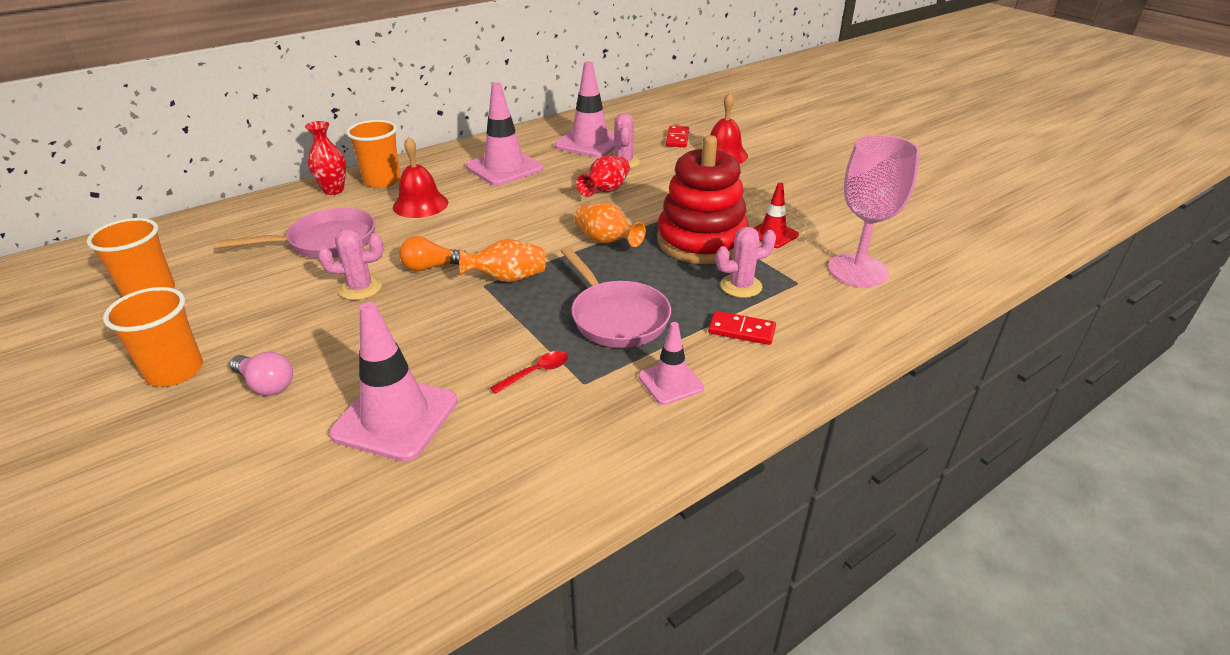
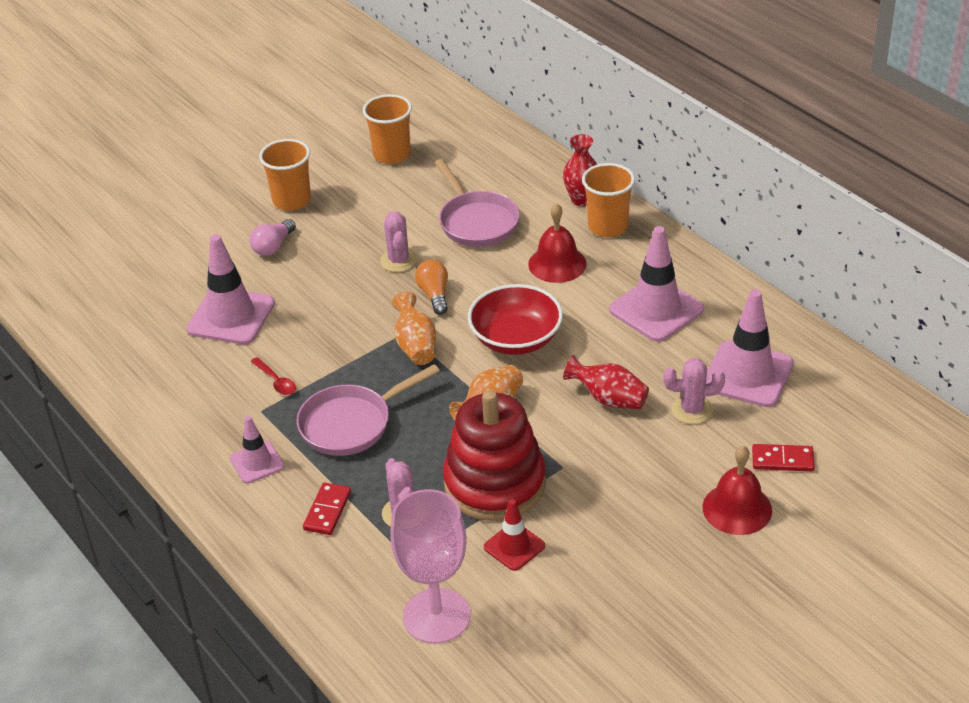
camera: 90 degrees right, 5 degrees up
none -> red bowl [468,284,563,355]

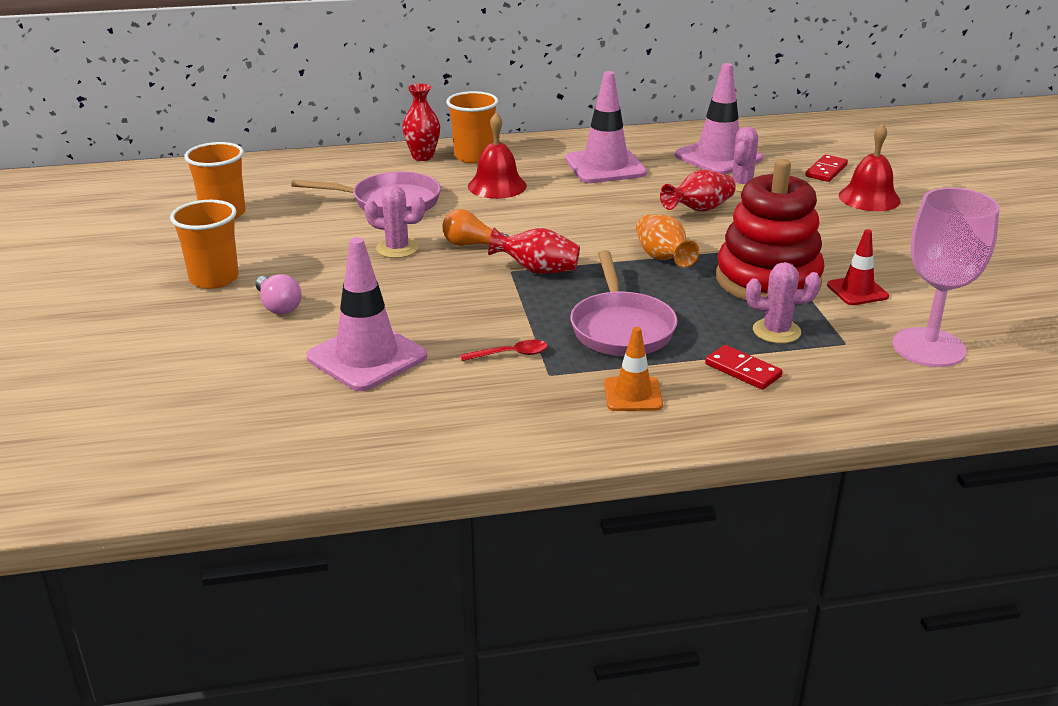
camera: 65 degrees left, 10 degrees down
pink traffic cone [230,416,284,484] -> orange traffic cone [604,327,663,411]
orange vase [392,292,436,365] -> red vase [488,228,580,274]
red bowl [468,284,563,355] -> none

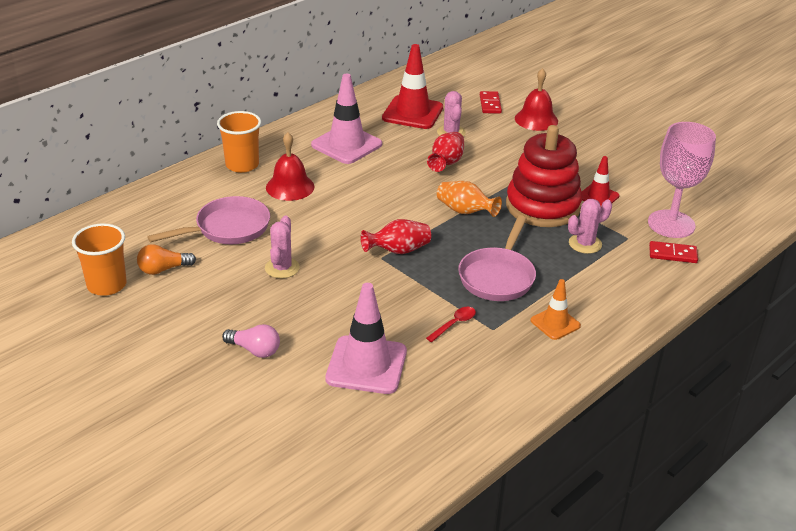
camera: 35 degrees left, 5 degrees up
orange cup [170,200,239,289] -> none
pink cactus [364,186,425,258] -> pink cactus turned 60 degrees counterclockwise [265,216,300,278]
red vase [402,83,440,161] -> none
orange light bulb [442,209,509,246] -> orange light bulb moved to [137,244,196,275]
pink pan [570,250,678,356] -> pink pan turned 60 degrees clockwise [458,215,536,301]
pink traffic cone [675,63,763,174] -> red traffic cone [382,44,443,129]
red domino [705,345,783,390] -> red domino moved to [649,241,698,263]

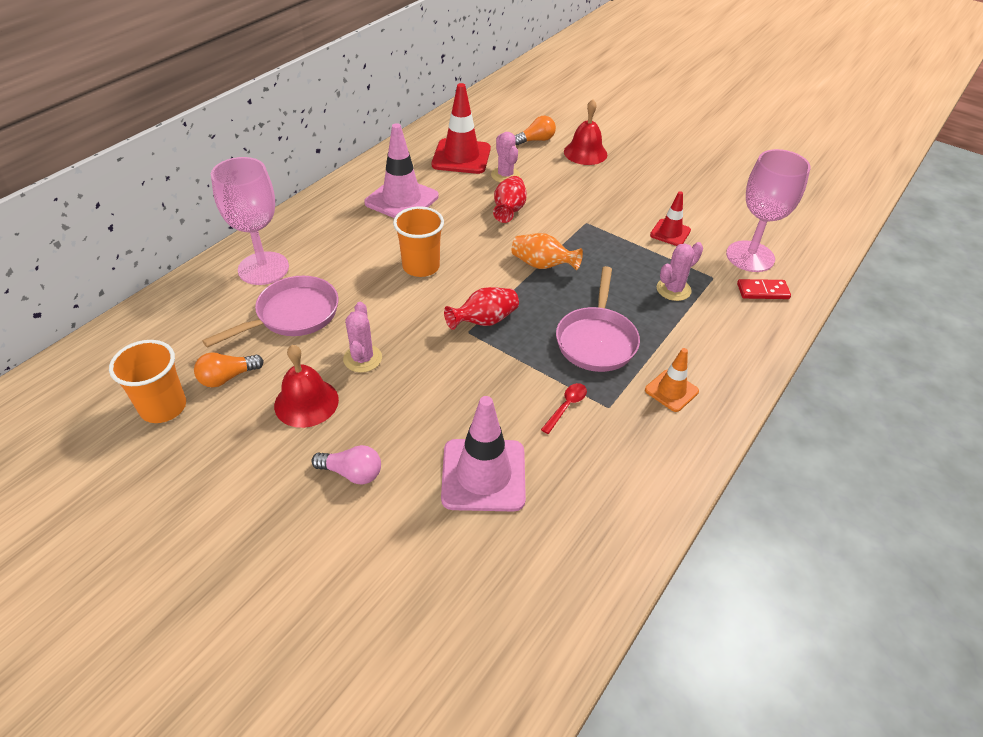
camera: 10 degrees left, 10 degrees up
orange cup [217,111,261,173] -> orange cup moved to [393,206,444,277]
red bell [266,132,314,201] -> red bell moved to [274,345,339,428]
red domino [480,91,502,114] -> orange light bulb [514,116,556,145]
red stacking toy [506,125,582,227] -> none
none -> pink goblet [211,157,289,285]

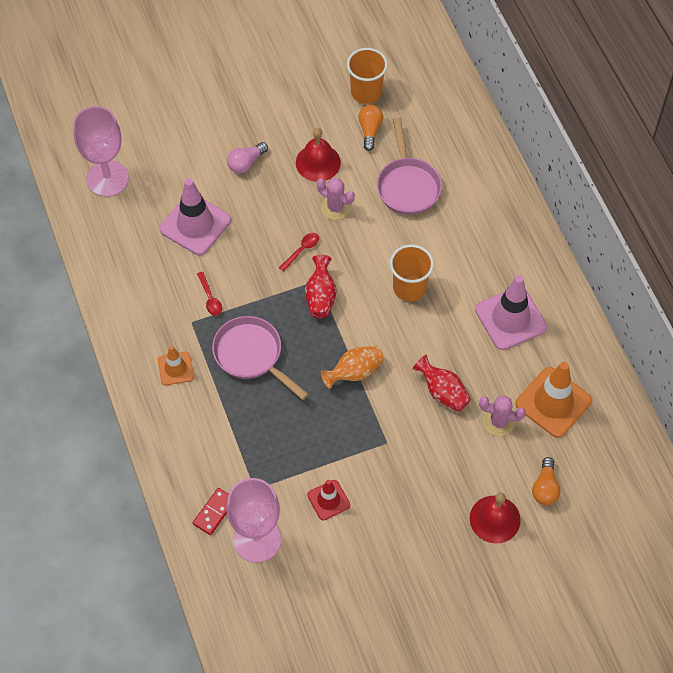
camera: 125 degrees right, 15 degrees up
pink goblet [211,157,289,285] -> pink goblet moved to [73,106,129,197]
red traffic cone [432,83,491,174] -> orange traffic cone [515,362,592,438]
pink cactus [657,242,703,301] -> none
none -> red spoon [279,233,319,271]

